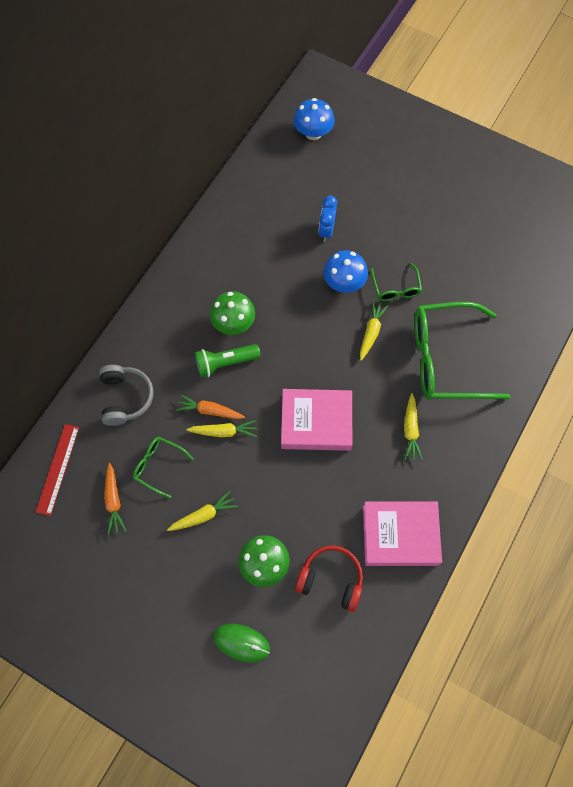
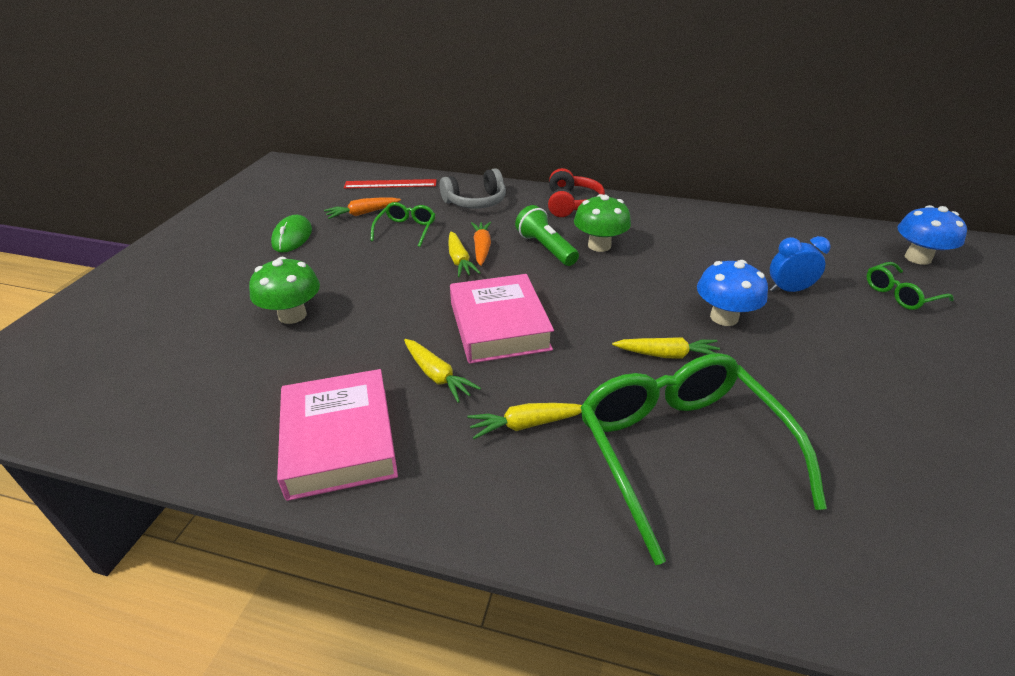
camera: 75 degrees right, 30 degrees down
yellow carrot [167,491,238,531] -> yellow carrot moved to [404,339,481,403]
green mouse [213,624,270,663] -> green mouse moved to [271,215,312,253]
red headphones [295,545,363,612] -> red headphones moved to [548,168,605,217]
green glasses [371,263,422,301] -> green glasses moved to [867,262,954,310]

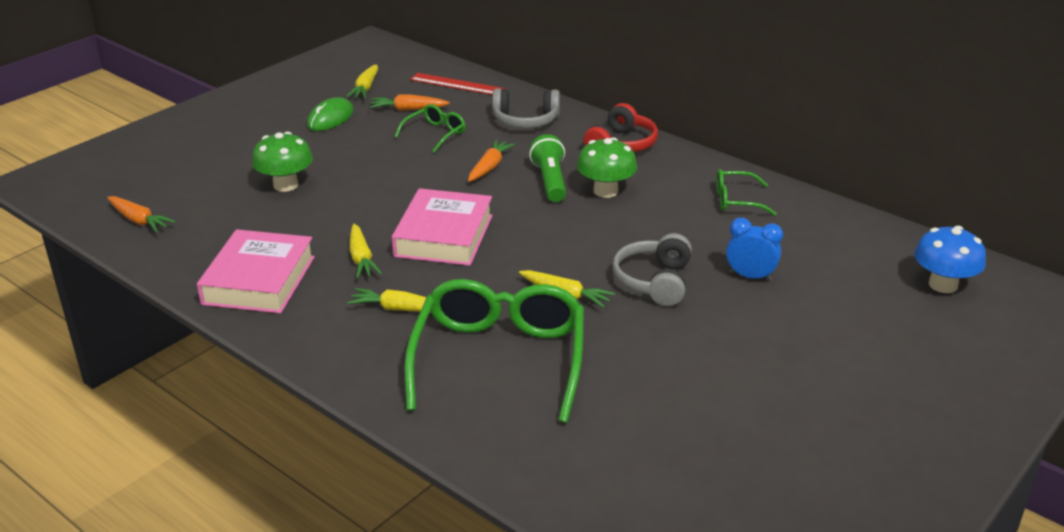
camera: 25 degrees right, 5 degrees down
yellow carrot [448,232,480,277] -> yellow carrot moved to [346,64,378,98]
blue mushroom [697,260,768,326] -> grey headphones [612,233,692,306]
green glasses [867,262,954,310] -> green glasses moved to [716,169,777,216]
none -> orange carrot [107,196,176,232]

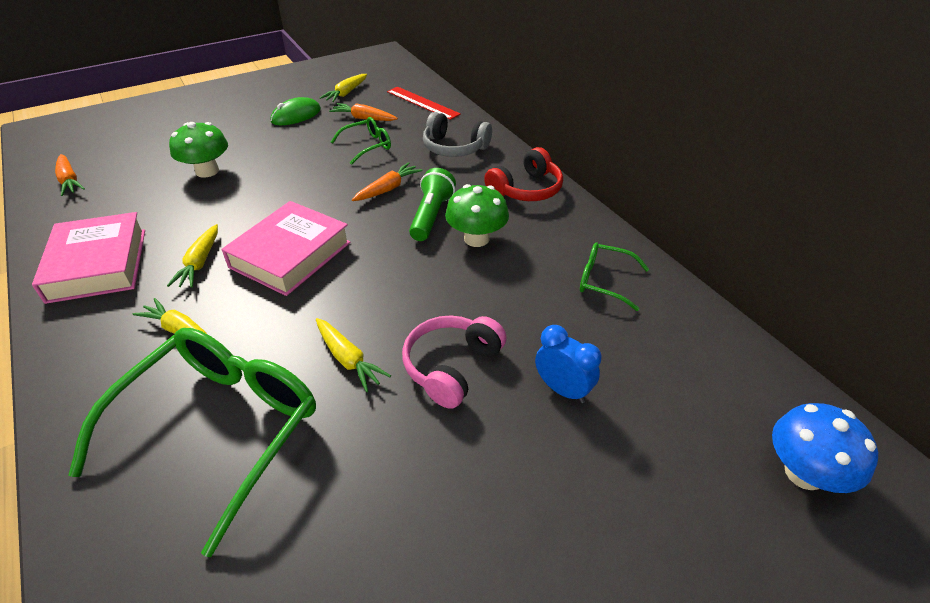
camera: 20 degrees right, 10 degrees up
pink book [197,229,315,314] -> pink book turned 45 degrees counterclockwise [32,212,145,304]
grey headphones [612,233,692,306] -> pink headphones [402,315,507,409]

